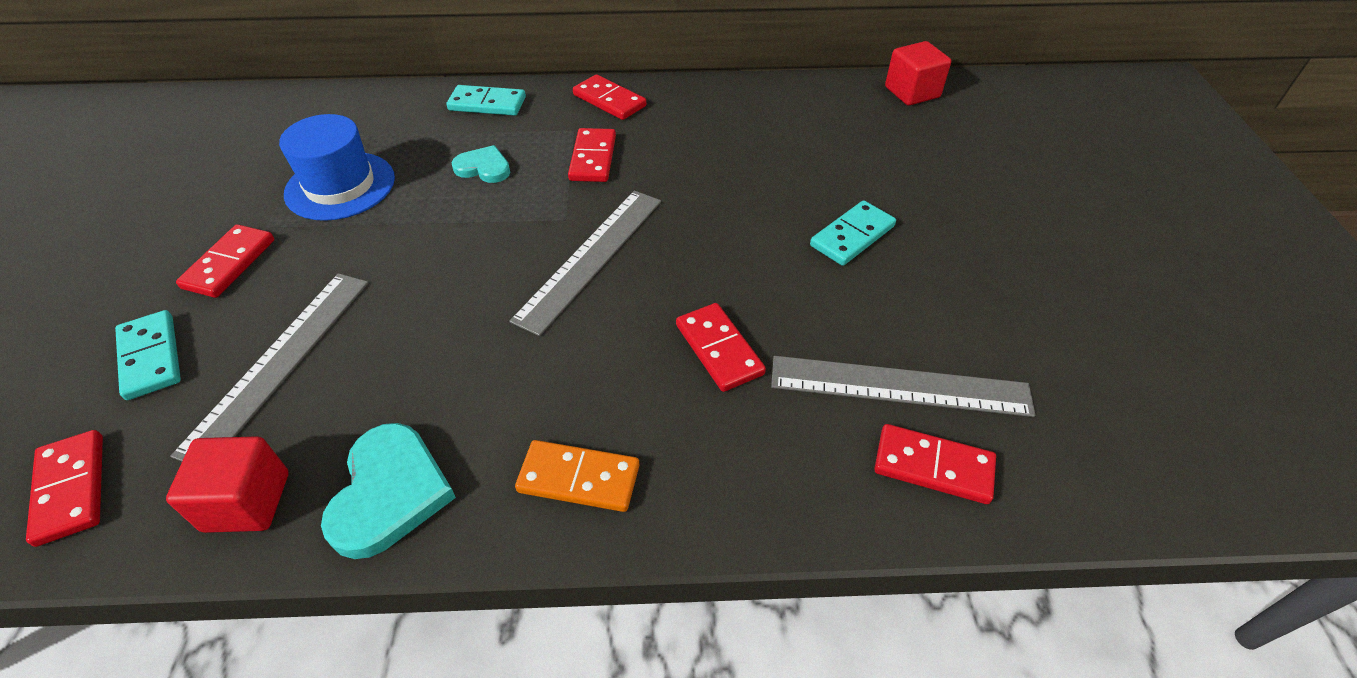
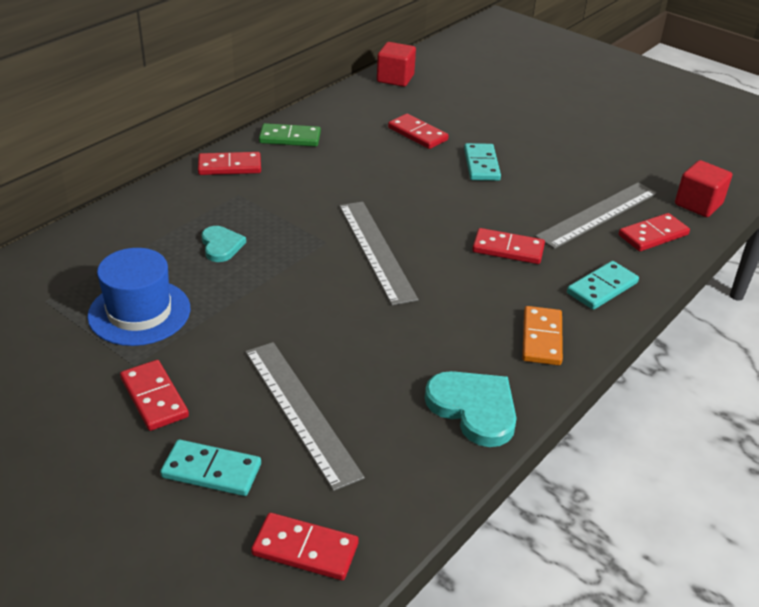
camera: 50 degrees left, 10 degrees down
red cube [166,436,289,533] -> red cube moved to [675,160,732,217]
turquoise domino [446,85,526,116] -> turquoise domino moved to [567,261,639,310]
turquoise heart [452,145,510,183] -> turquoise heart turned 105 degrees clockwise [201,226,246,262]
orange domino [515,440,639,512] -> orange domino turned 45 degrees counterclockwise [522,306,563,365]
red domino [568,128,616,182] -> red domino moved to [388,114,449,149]
none -> green domino [259,123,321,147]

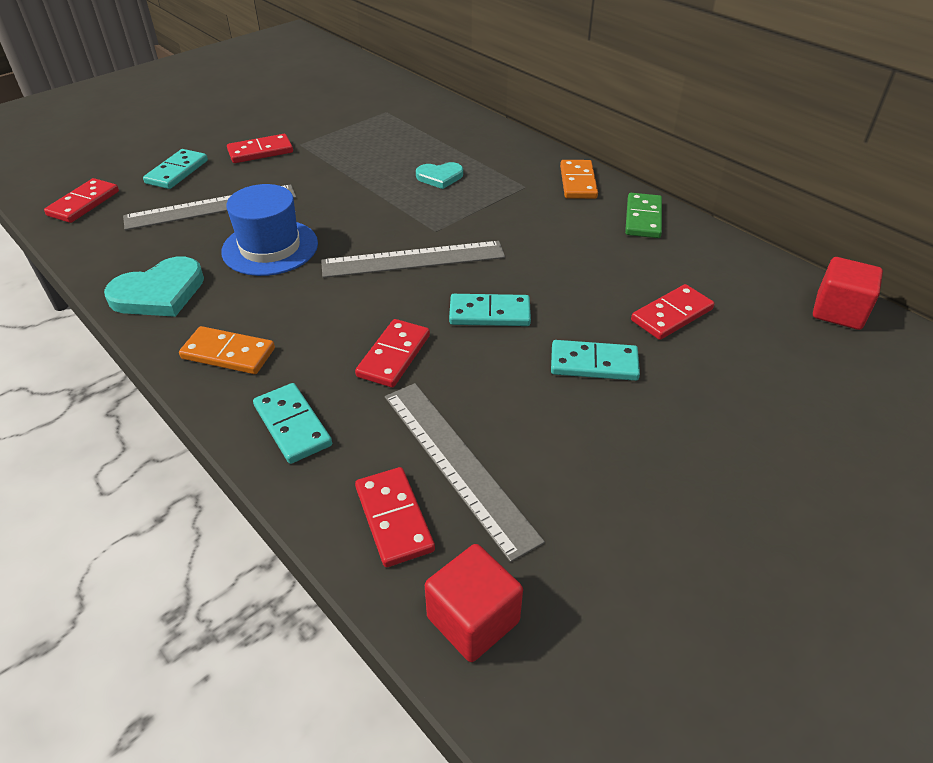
camera: 100 degrees right, 5 degrees up
blue hat [88,248,190,346] -> blue hat moved to [221,184,318,276]
red domino [198,152,261,175] -> orange domino [560,160,598,199]
none -> turquoise domino [449,294,531,326]

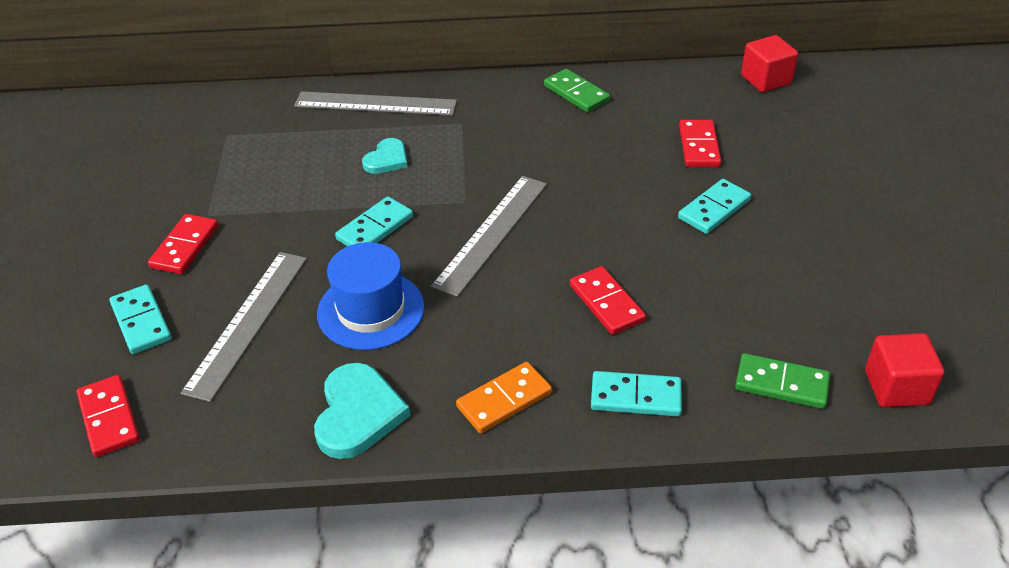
camera: 50 degrees left, 0 degrees up
red domino [355,467,435,567] -> green domino [735,353,830,409]
grey ruler [385,383,545,562] -> grey ruler moved to [294,91,457,116]
turquoise domino [449,294,531,326] -> turquoise domino moved to [335,197,413,247]
orange domino [560,160,598,199] -> none

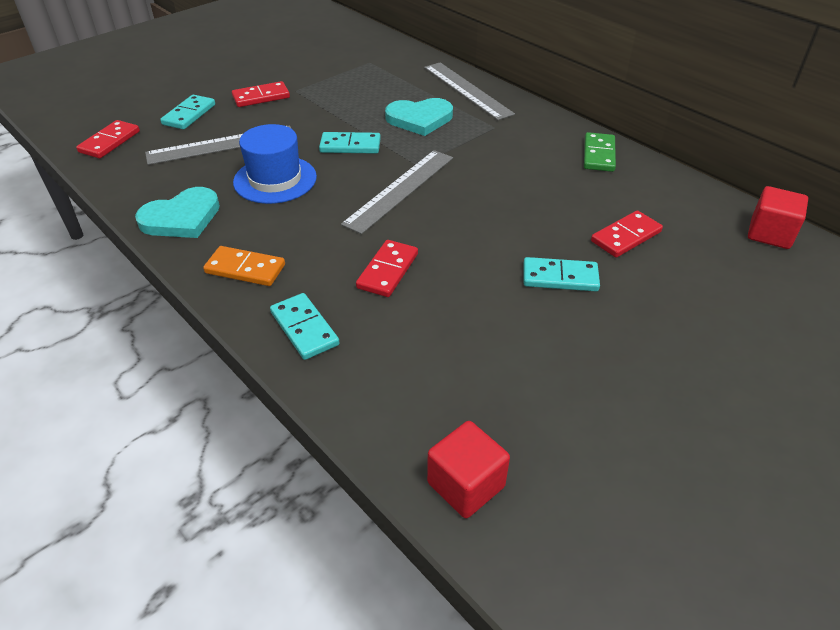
camera: 50 degrees right, 0 degrees up
turquoise heart [362,138,408,174] -> turquoise heart [385,98,453,136], size x1.63
grey ruler [431,176,547,297] -> grey ruler turned 45 degrees counterclockwise [341,150,453,234]
green domino [735,353,830,409] -> none

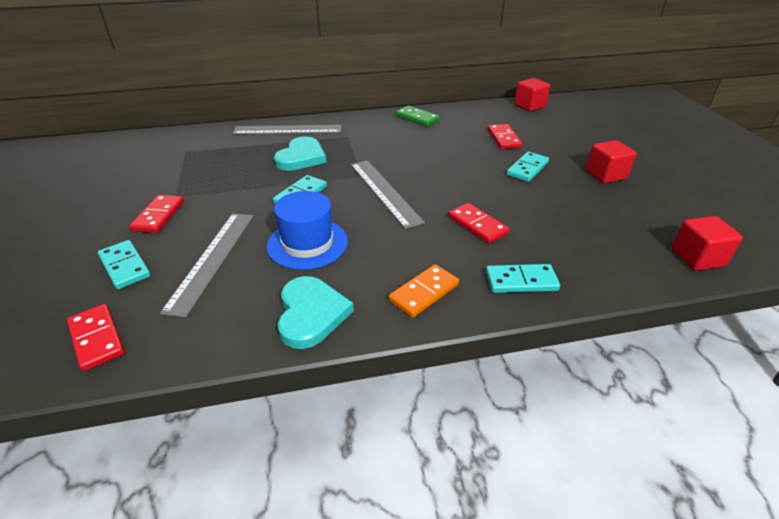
camera: 60 degrees left, 5 degrees down
none -> red cube [586,140,636,183]

